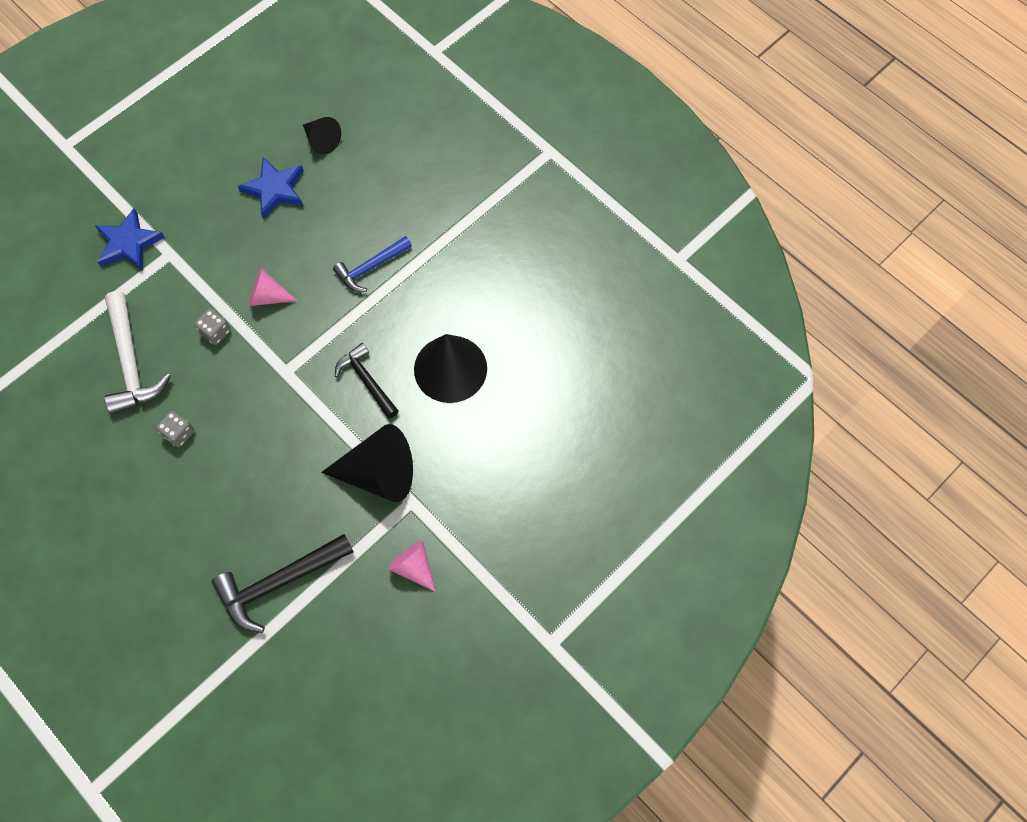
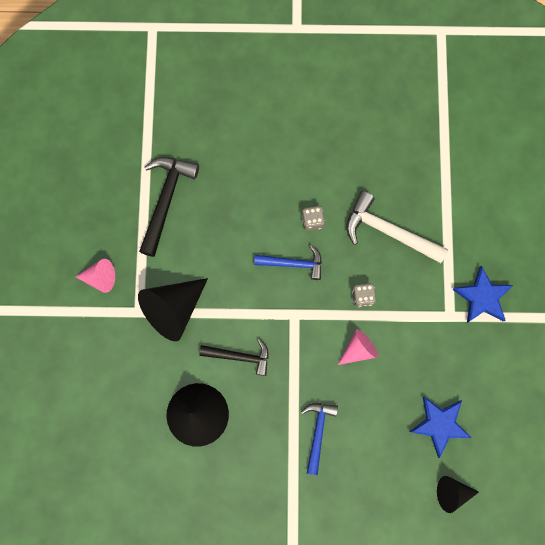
camera: 135 degrees right, 10 degrees up
none -> blue hammer [254,245,322,280]

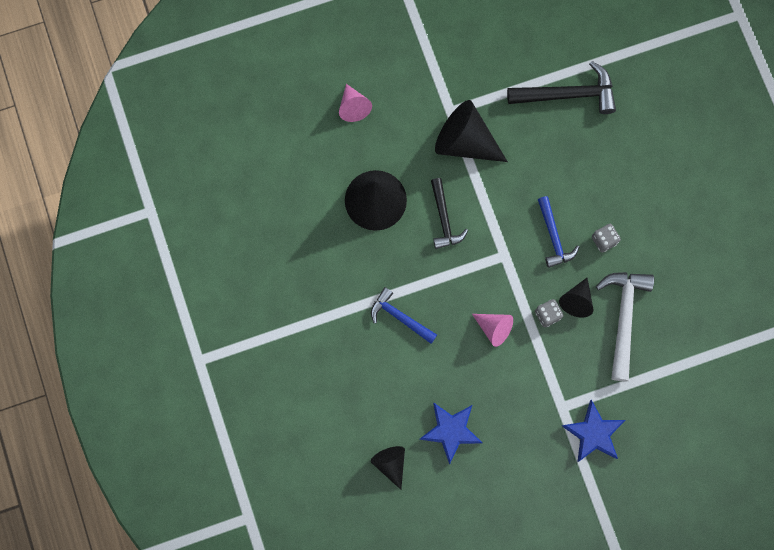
camera: 70 degrees right, 0 degrees up
pink cone [75,259,115,293] -> pink cone moved to [339,84,372,122]
blue hammer [301,403,338,475] -> blue hammer turned 135 degrees counterclockwise [371,287,437,344]
none -> black cone [559,277,593,317]

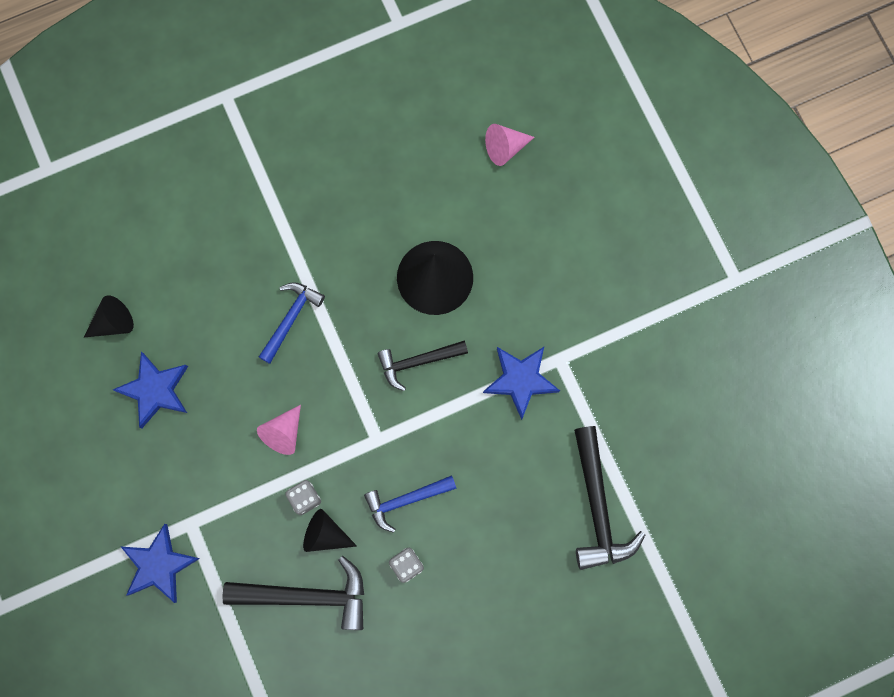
camera: 85 degrees right, 0 degrees up
pink cone [339,84,372,122] -> pink cone moved to [485,124,535,166]
black cone [435,100,508,162] -> blue star [483,347,560,420]
white hammer [596,272,654,381] -> black hammer [222,556,364,630]

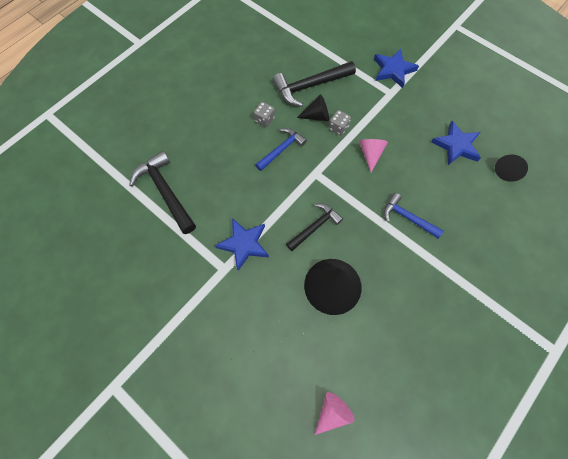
camera: 155 degrees right, 10 degrees down
blue hammer [259,282,325,364] -> blue hammer turned 120 degrees clockwise [384,193,444,239]

